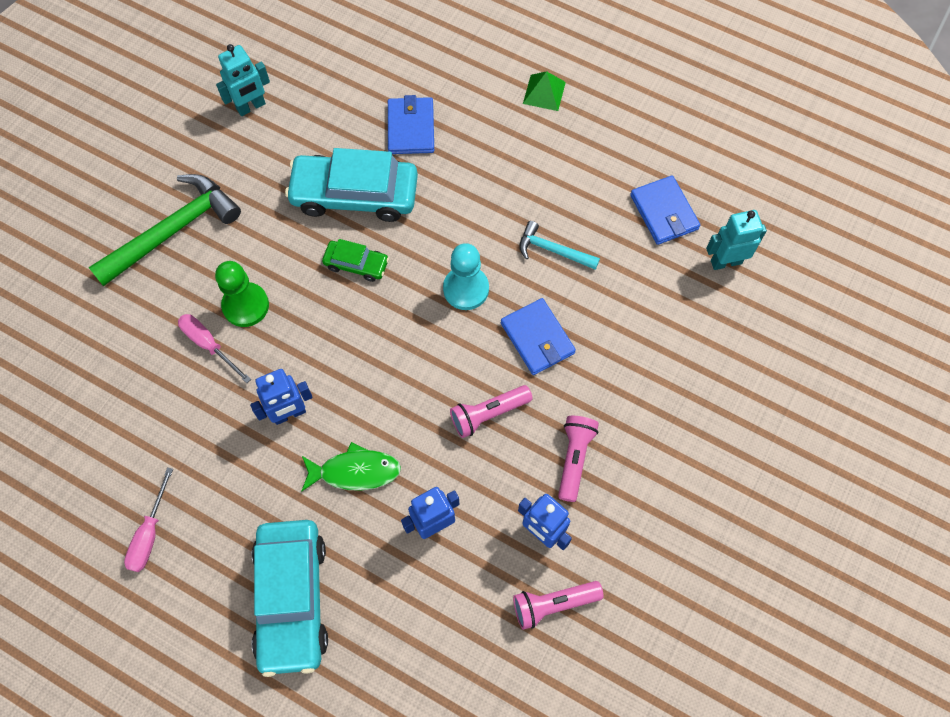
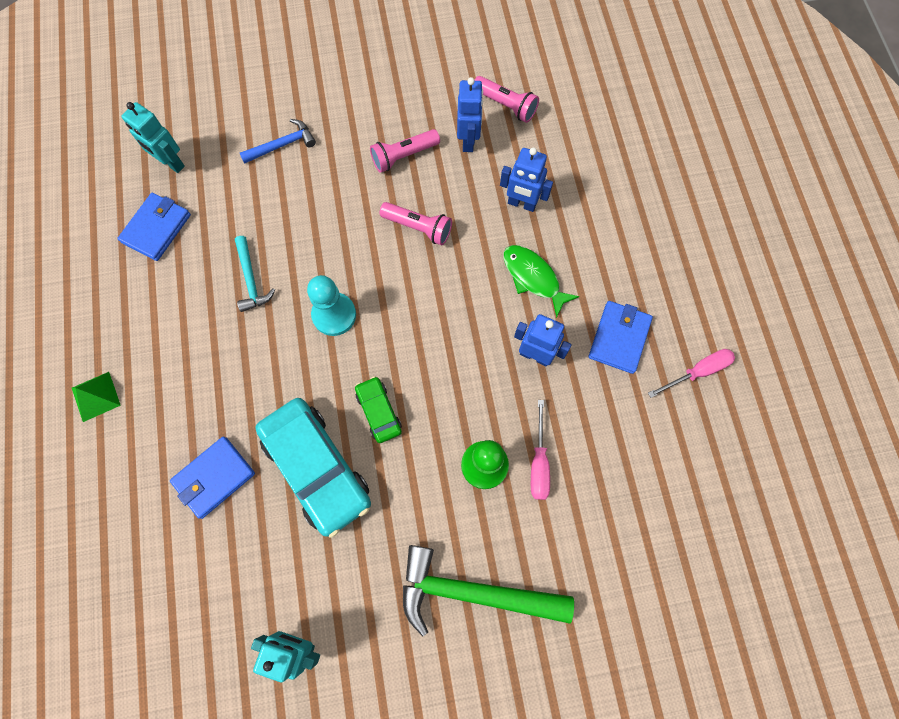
camera: 130 degrees left, 5 degrees up
turquoise car [252,520,328,677] -> none
blue wallet [501,298,576,375] -> blue wallet moved to [588,301,653,374]
none -> blue hammer [240,119,316,164]

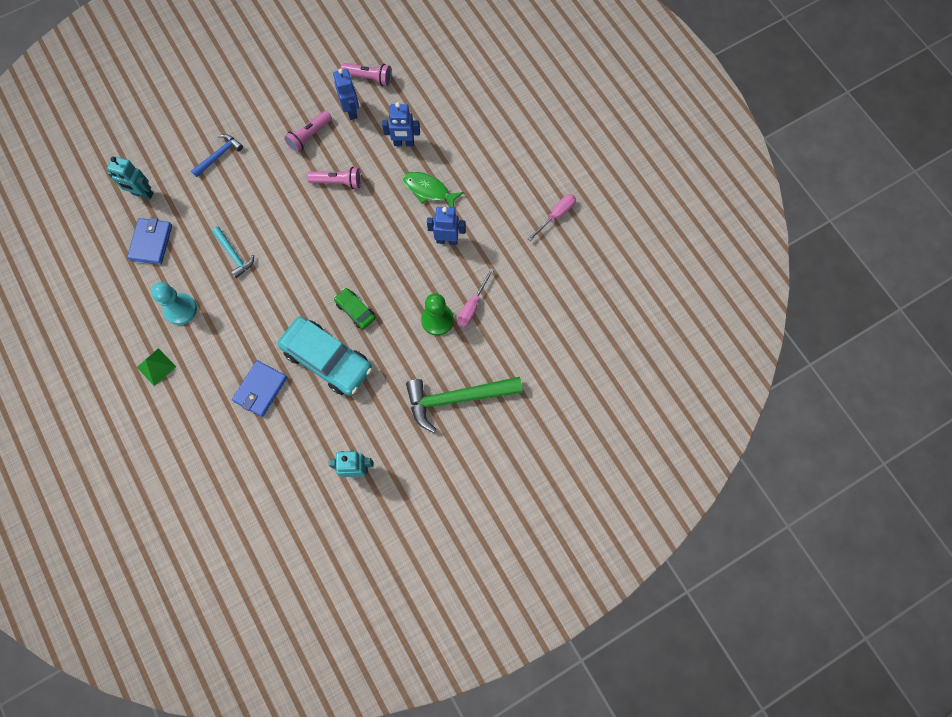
camera: 20 degrees left, 0 degrees up
turquoise pawn [307,275,356,336] -> turquoise pawn moved to [151,282,197,325]
pink screwdriver [531,400,550,500] -> pink screwdriver turned 45 degrees clockwise [457,268,494,328]
blue wallet [588,301,653,374] -> none

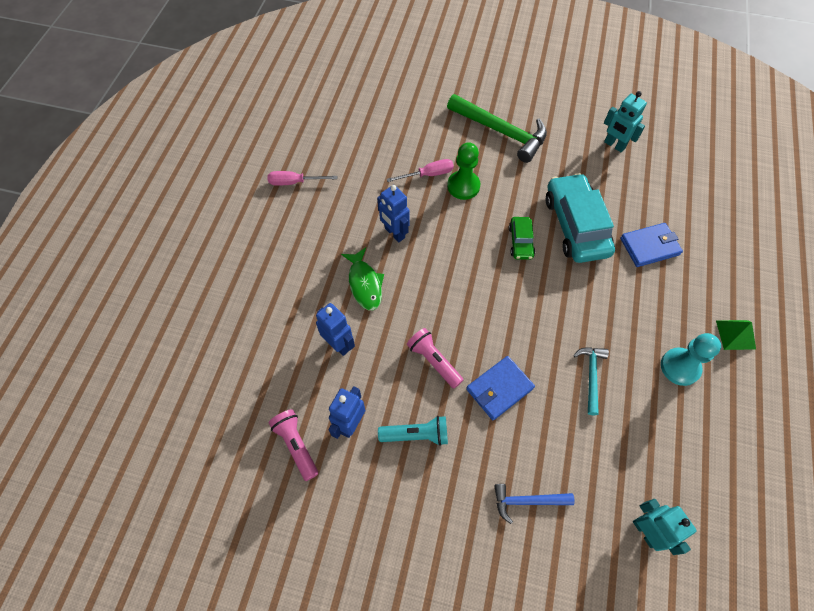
camera: 135 degrees left, 10 degrees down
blue wallet [127,218,172,264] -> blue wallet moved to [466,356,535,420]
pink flashlight [284,111,332,153] -> turquoise flashlight [378,416,448,446]

